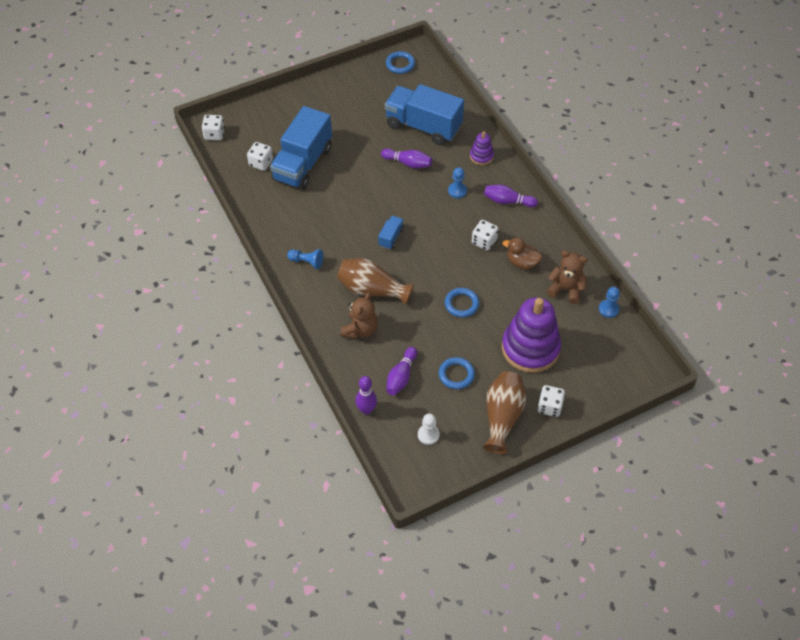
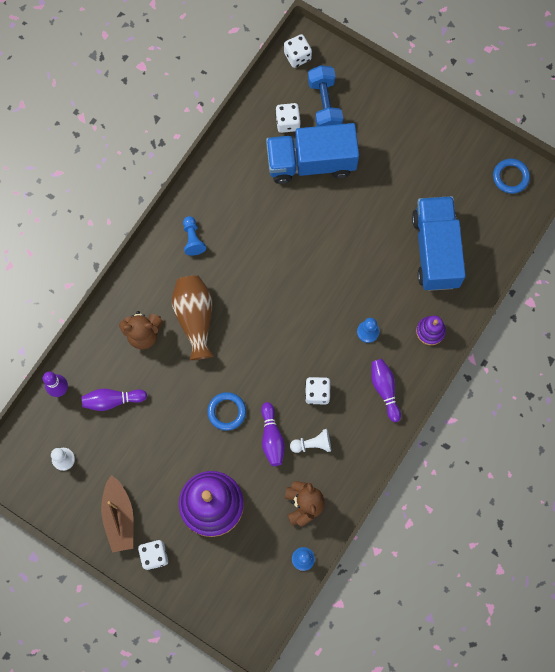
camera: 60 degrees right, 20 degrees up
blue truck [378,216,404,249] -> none
purple bowling pin [381,149,432,169] -> purple bowling pin moved to [261,402,285,466]
blue ring [439,357,475,389] -> none
brown vase [483,371,526,454] -> brown boat [101,475,134,552]
brown duck [503,237,542,270] -> white pawn [290,429,331,453]
none -> blue dumbbell [308,65,343,126]

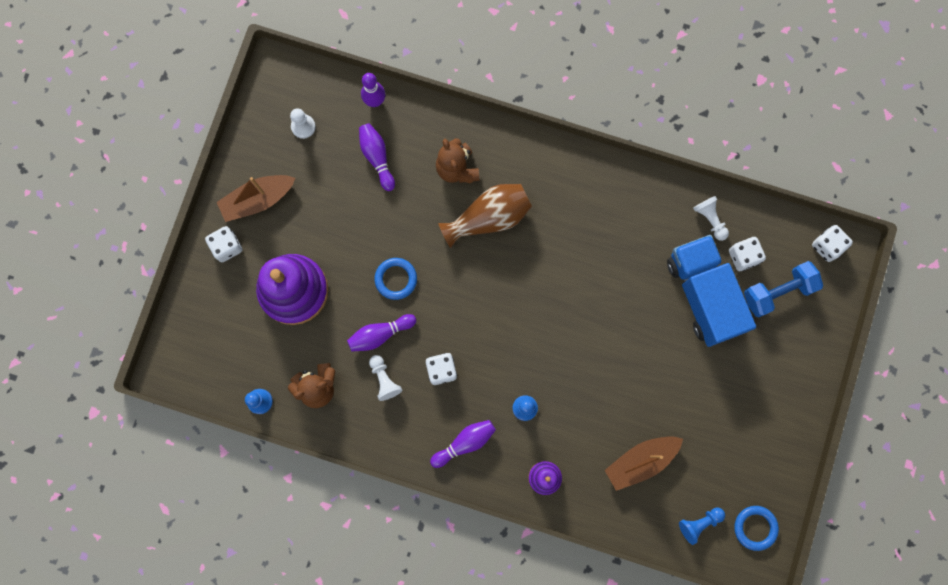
camera: 75 degrees right, 5 degrees up
blue pawn [183,216,206,256] -> blue pawn moved to [679,507,725,545]
blue truck [412,196,466,291] -> brown boat [605,436,683,491]
none -> white pawn [693,196,729,241]

